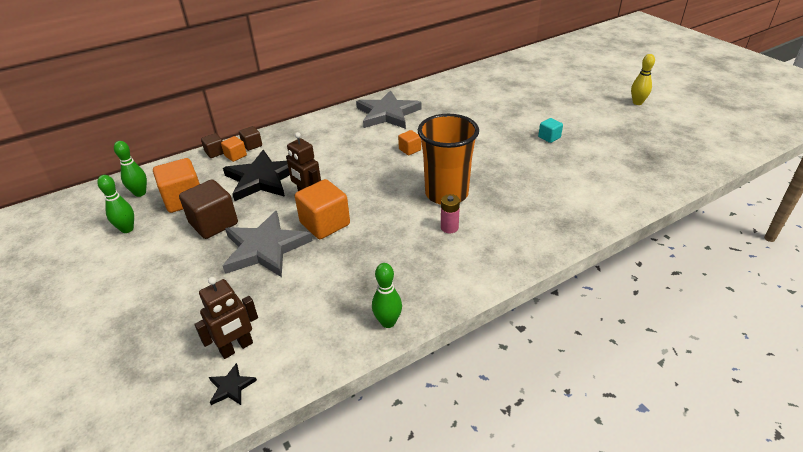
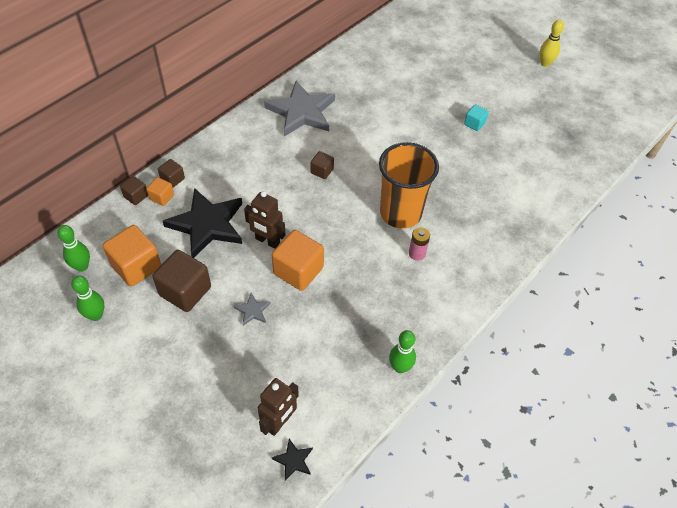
camera: 20 degrees left, 15 degrees up
grey star [223,211,313,277] -> grey star [234,293,271,326], size x0.42
orange cube [398,130,421,156] -> none
none -> brown cube [311,151,334,179]

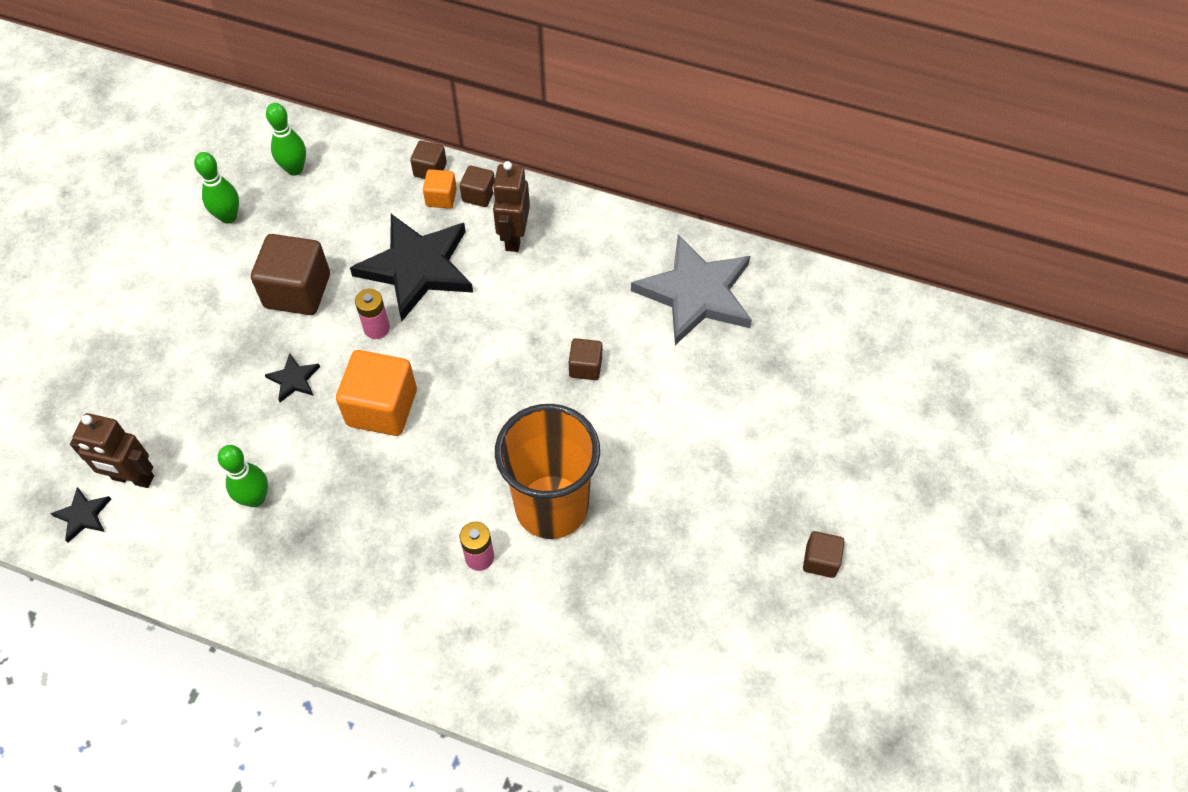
camera: 70 degrees right, 5 degrees up
orange cube [102,225,161,287] -> none
grey star [234,293,271,326] -> black star [265,353,320,402]
brown robot [244,191,285,249] -> brown robot moved to [493,161,530,252]
green bowling pin [389,330,416,373] -> green bowling pin moved to [218,445,268,507]
turquoise cube [464,104,489,131] -> brown cube [803,531,845,578]
yellow bowling pin [539,20,564,67] -> none
none -> pink battery [355,289,390,339]

